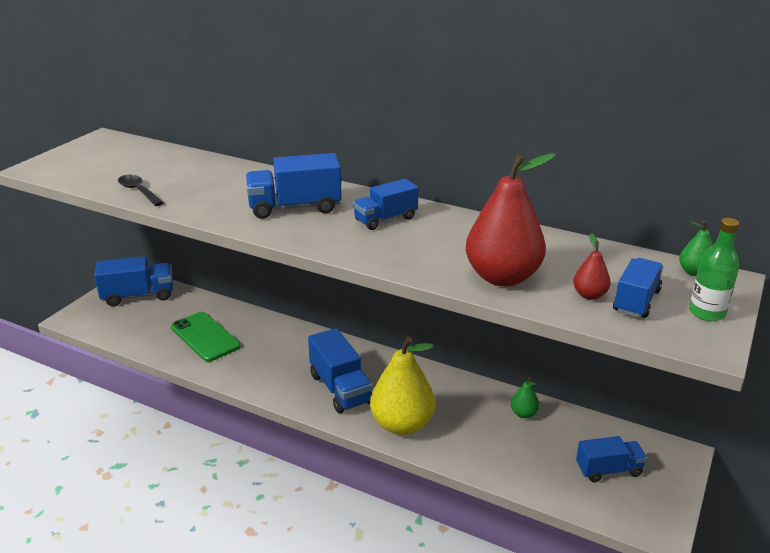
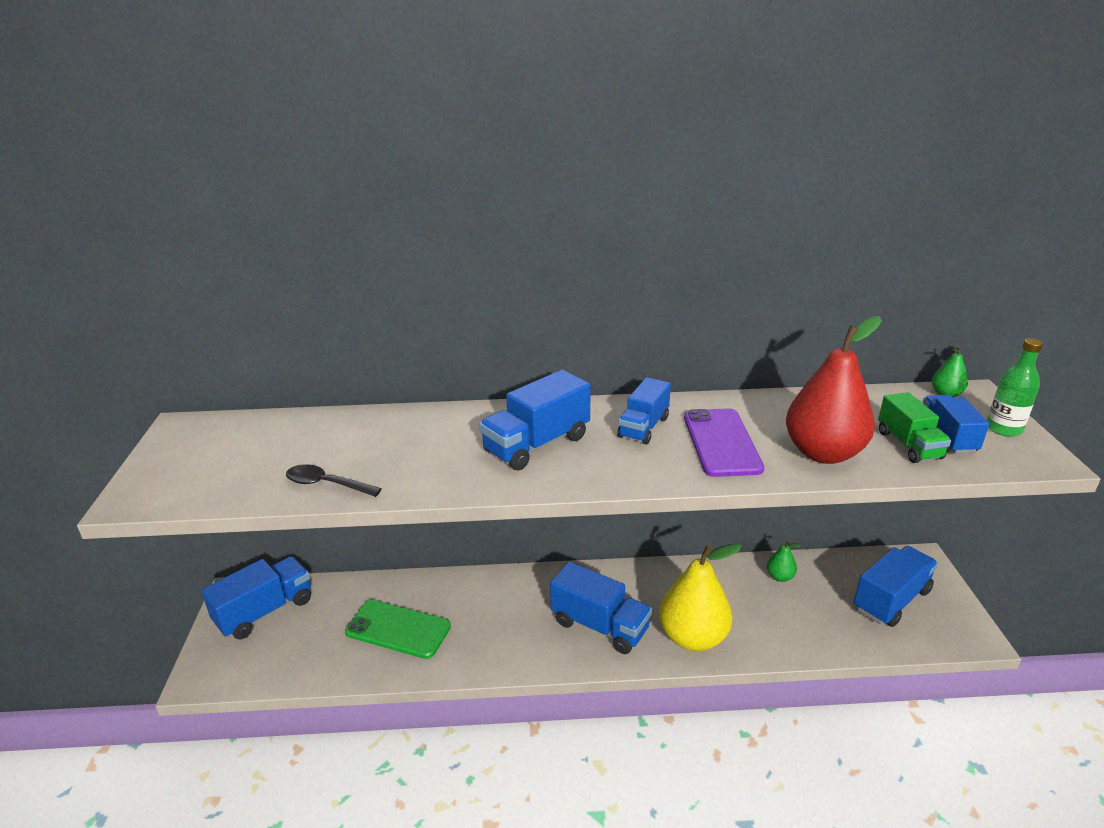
camera: 30 degrees left, 0 degrees up
red pear [573,233,611,300] -> green truck [878,392,951,463]
blue truck [576,436,647,482] -> blue truck [854,546,938,627], size x1.50
none -> purple phone [684,408,764,477]

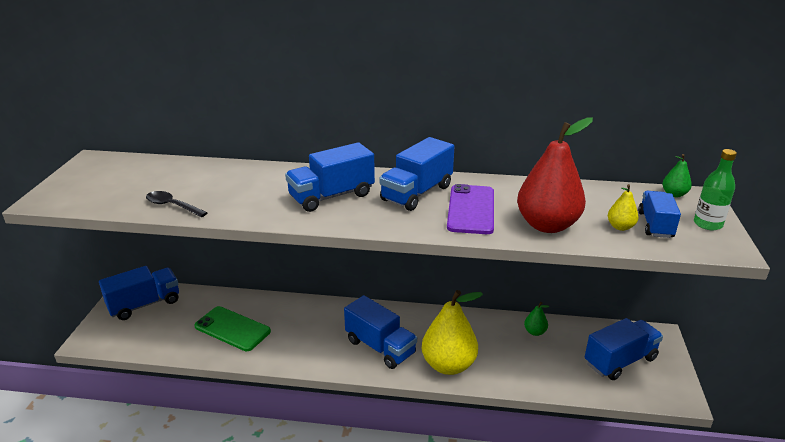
camera: 10 degrees right, 0 degrees up
blue truck [617,377,671,444] -> blue truck [379,137,454,211], size x1.50
green truck [878,392,951,463] -> yellow pear [608,184,639,231]

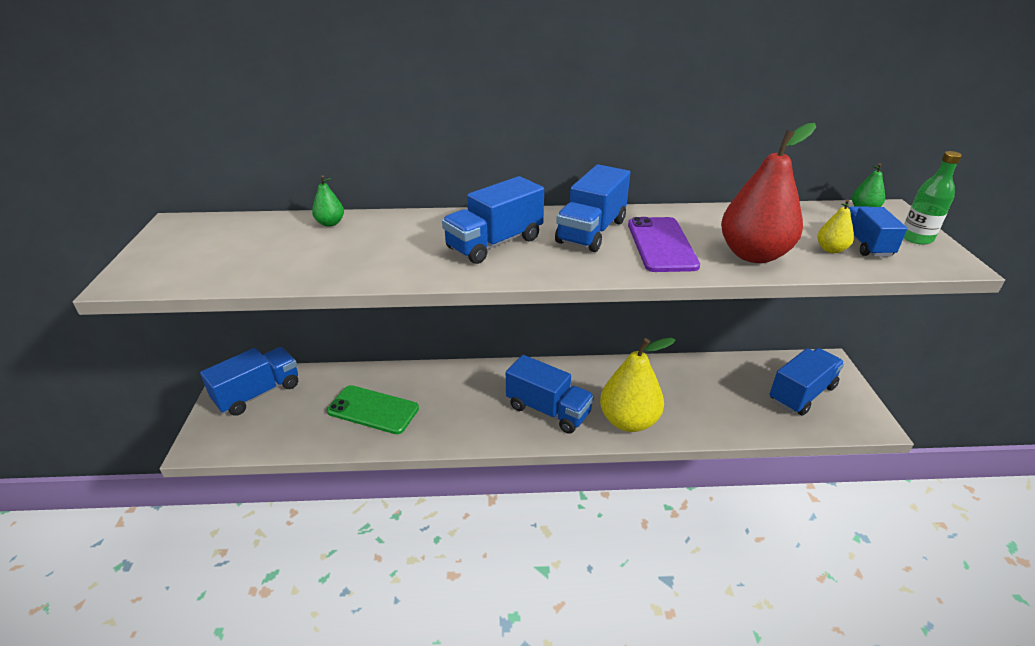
camera: 10 degrees left, 5 degrees up
black spoon [146,191,208,217] -> none
green pear [524,302,549,336] -> green pear moved to [312,175,344,227]

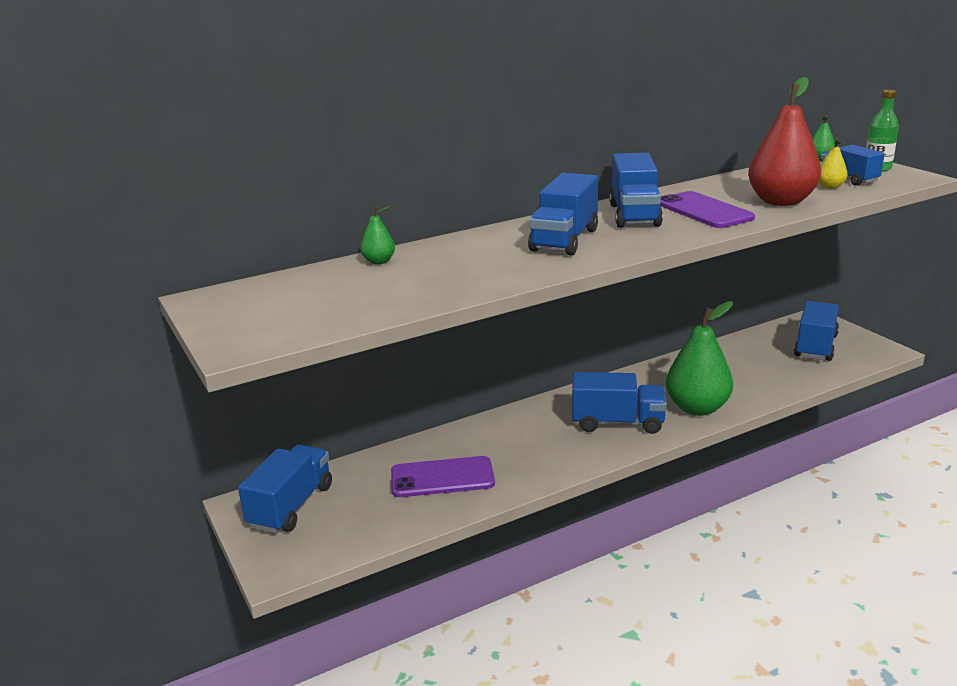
camera: 25 degrees left, 10 degrees down
green phone [327,385,419,434] -> purple phone [391,456,495,497]
yellow pear [600,338,675,432] -> green pear [666,301,733,416]

